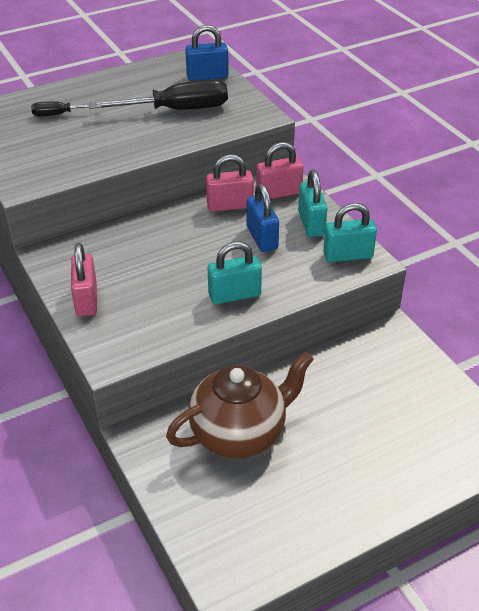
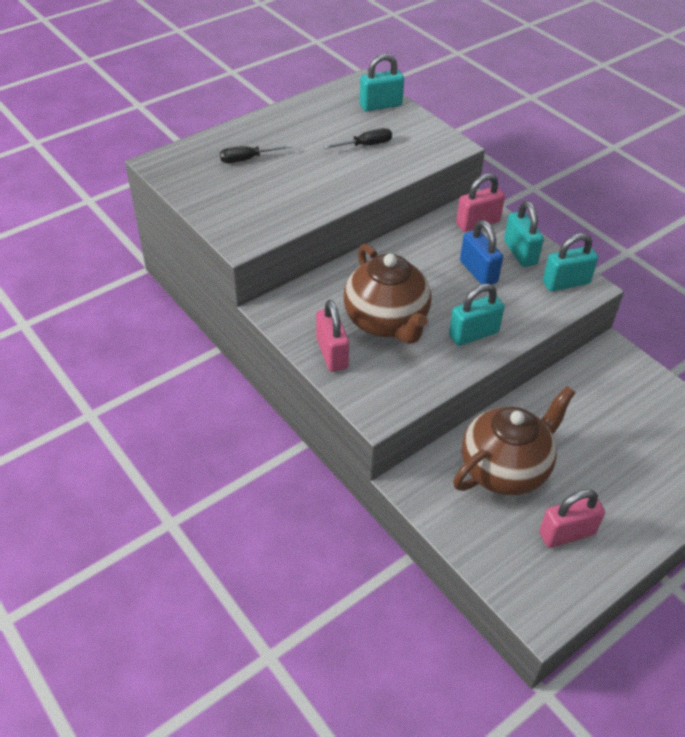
camera: 10 degrees left, 5 degrees up
black screwdriver [89,79,228,110] -> black screwdriver [324,128,392,149], size x0.51
blue padlock [185,25,229,81] -> turquoise padlock [360,54,404,111]
pink padlock [206,154,254,212] -> pink padlock moved to [539,489,605,548]
none -> brown teapot [344,243,431,344]

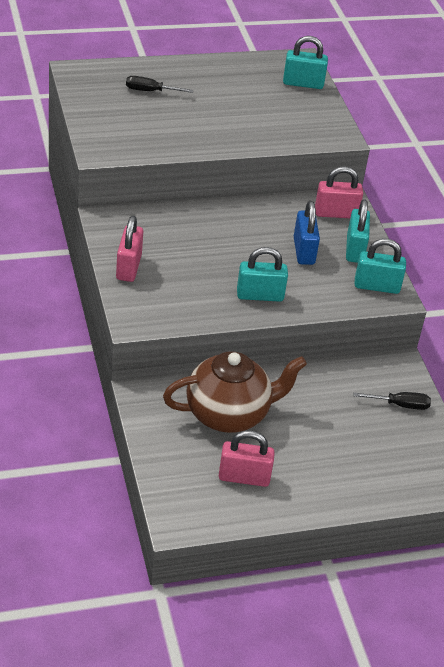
camera: 20 degrees right, 5 degrees down
black screwdriver [324,128,392,149] -> black screwdriver moved to [354,392,431,410]
brown teapot [344,243,431,344] -> none

